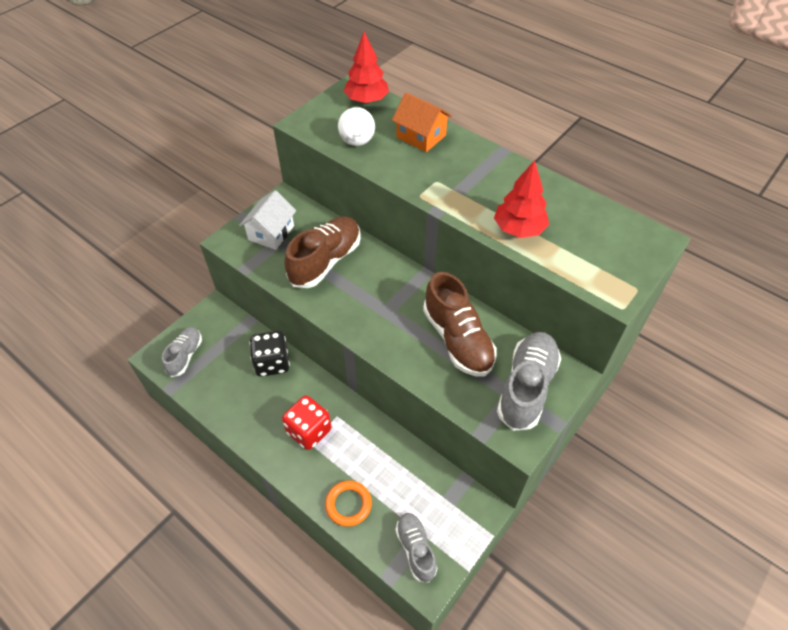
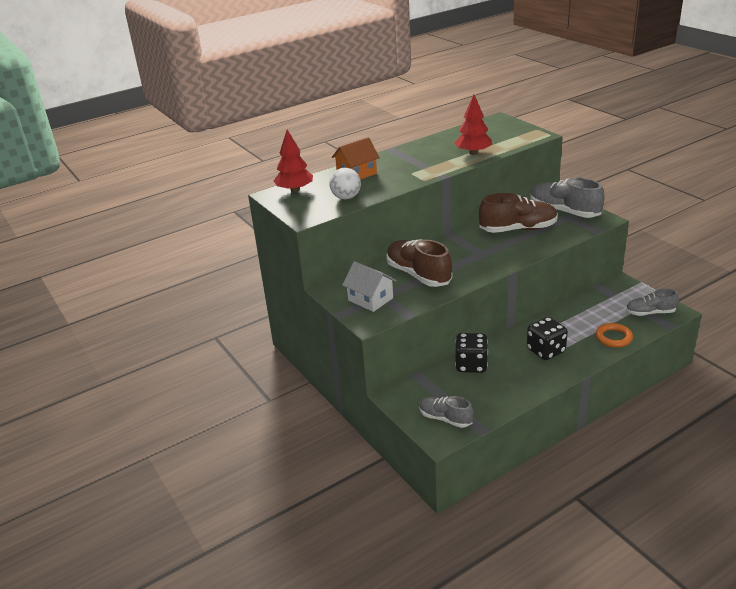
camera: 70 degrees left, 20 degrees down
red dice [282,396,331,450] -> black dice [527,317,568,360]

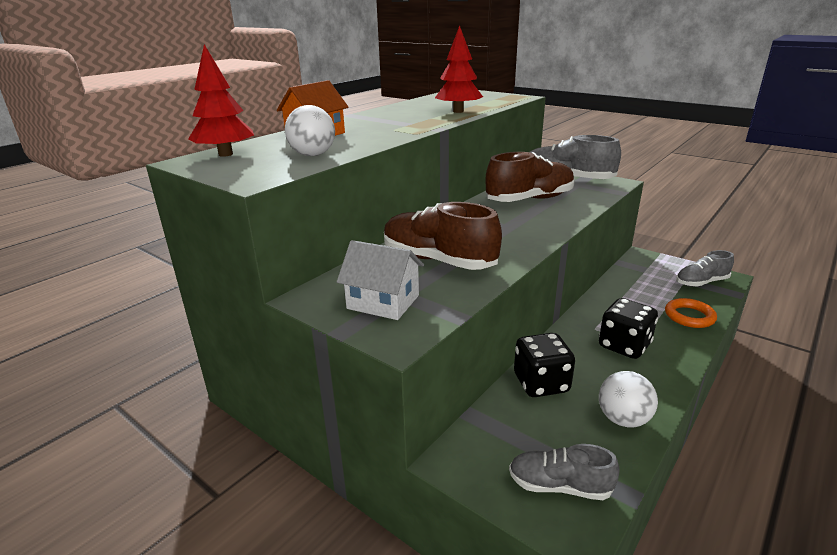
camera: 20 degrees left, 5 degrees down
none -> white ball [599,371,658,427]

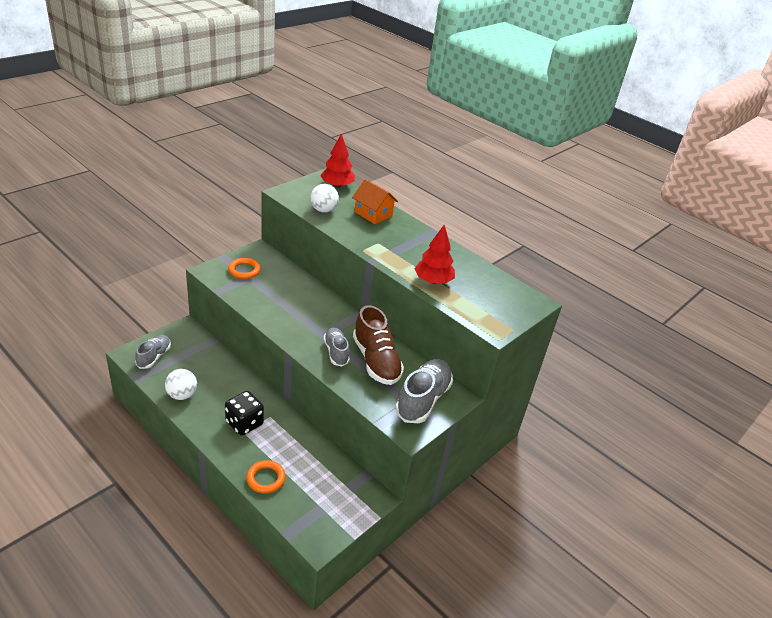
camera: 90 degrees right, 10 degrees up
white house [337,240,424,320] -> orange ring [228,258,261,279]
brown shoe [384,202,502,270] -> none
black dice [514,333,575,397] -> none
grey shoe [676,250,734,287] -> grey shoe moved to [324,327,350,367]

